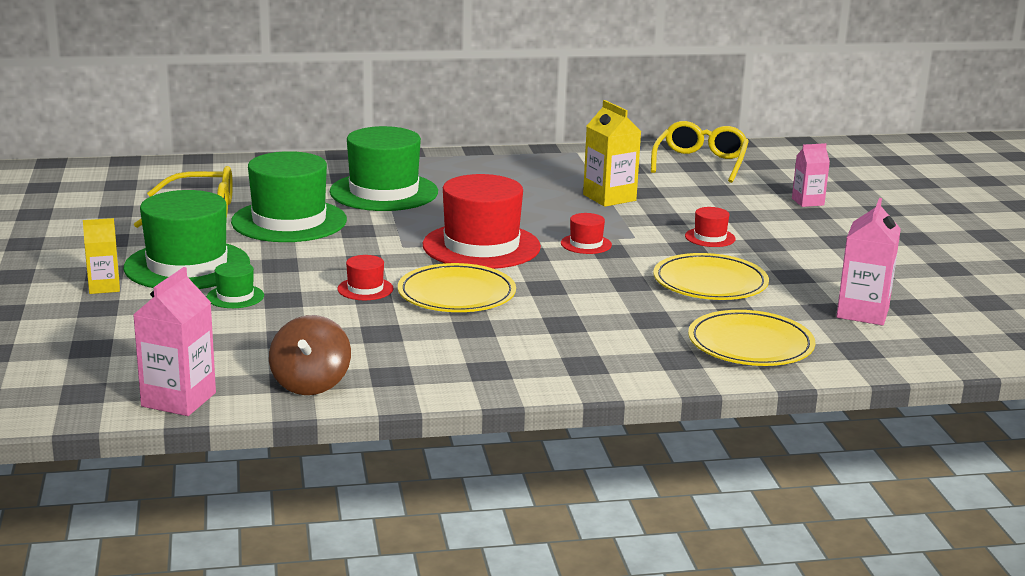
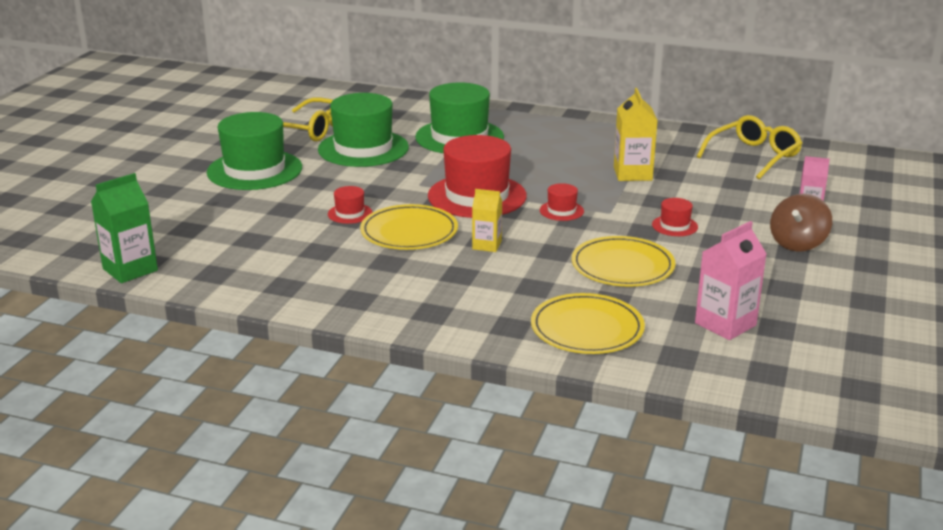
camera: 30 degrees right, 5 degrees up
yellow carton [83,218,120,294] -> yellow carton moved to [472,189,502,252]
pink carton [133,267,216,416] -> green carton [91,173,158,283]
green hat [207,262,264,308] -> none
brown spinning top [269,315,351,395] -> brown spinning top moved to [770,194,832,252]

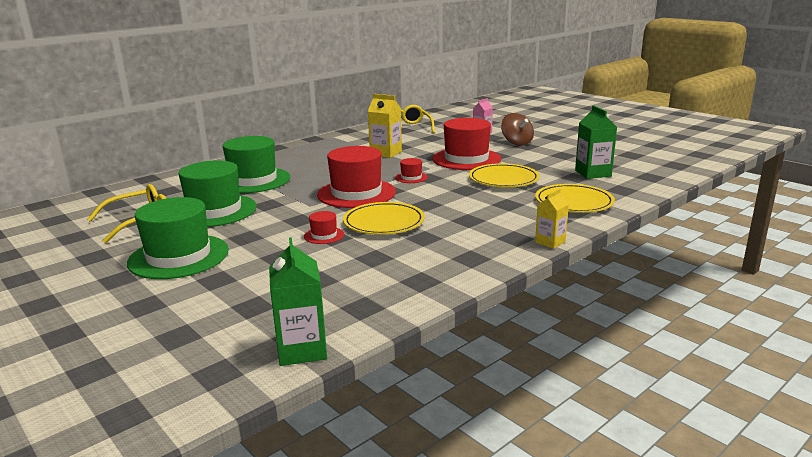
camera: 60 degrees left, 5 degrees down
yellow carton [472,189,502,252] -> yellow carton moved to [535,189,569,249]
red hat [652,198,698,236] -> red hat [432,118,501,170], size x2.28
pink carton [695,221,766,340] -> green carton [575,105,617,179]

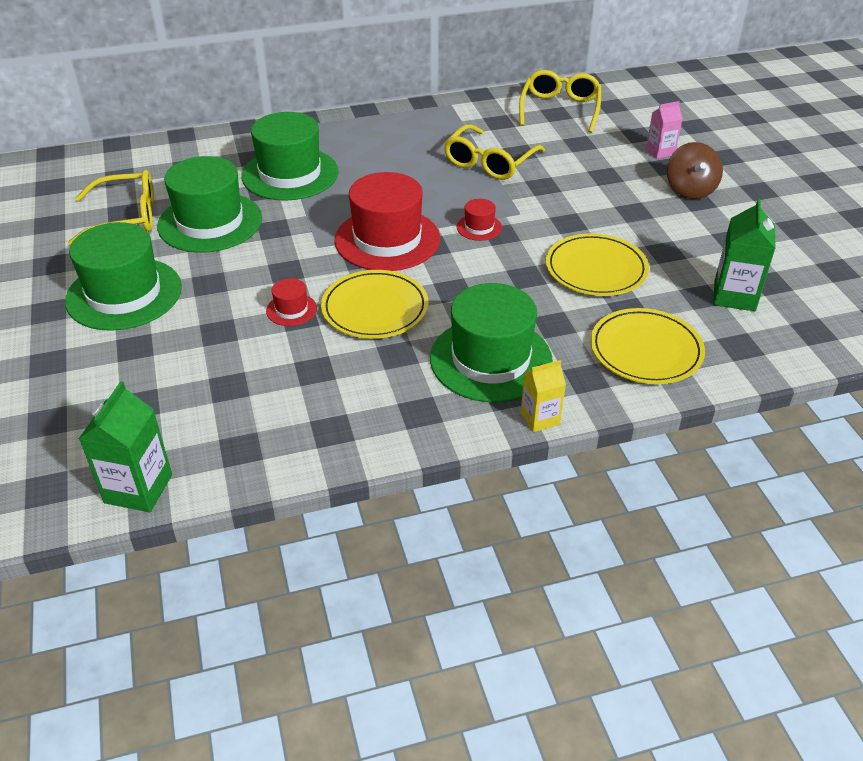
camera: 25 degrees right, 20 degrees up
yellow carton [368,94,402,158] -> yellow glasses [444,124,545,180]
red hat [432,118,501,170] -> none
none -> green hat [430,283,553,402]

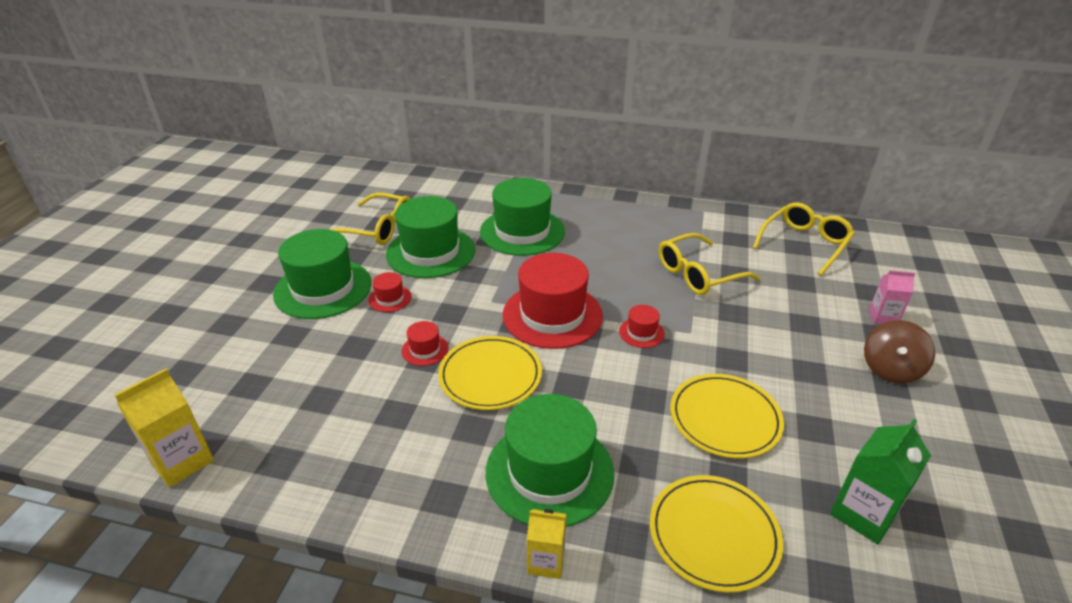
camera: 30 degrees right, 5 degrees down
green carton [79,381,172,512] -> yellow carton [115,369,214,488]
none -> red hat [368,272,412,312]

